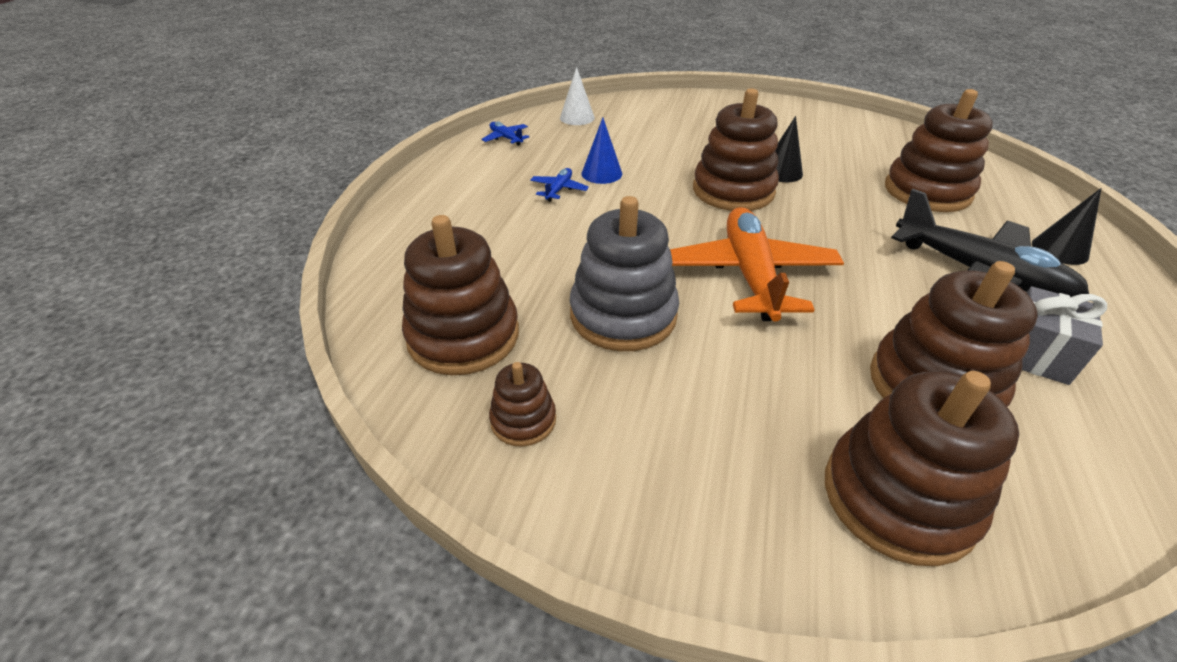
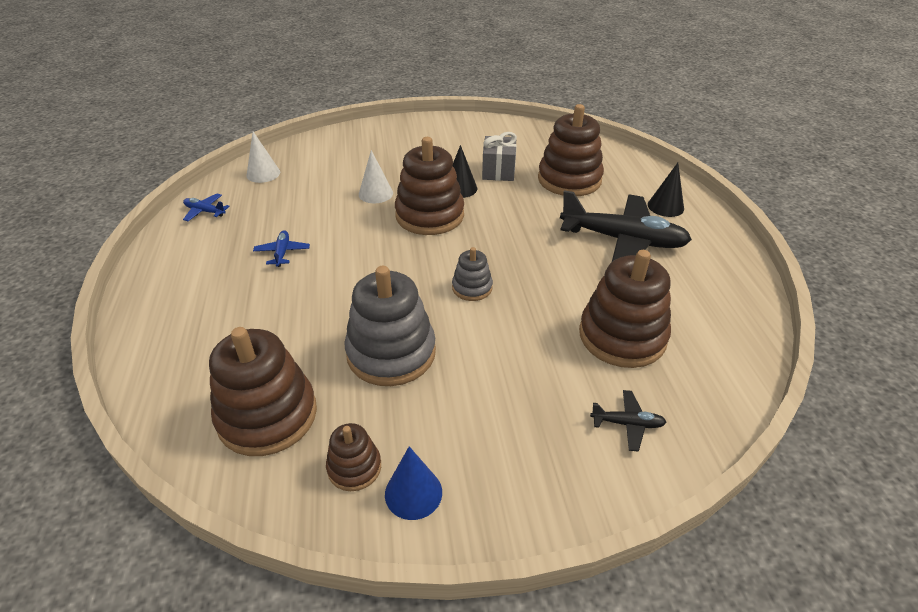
camera: 25 degrees left, 0 degrees up
blue cone [582,118,622,184] -> blue cone moved to [385,446,442,520]
orange plane [670,207,844,322] -> grey stacking toy [452,247,493,301]
brown stacking toy [825,371,1019,566] -> black plane [590,390,666,452]
grey gift [1022,286,1107,385] -> grey gift moved to [482,132,517,181]
none -> white cone [359,150,393,203]

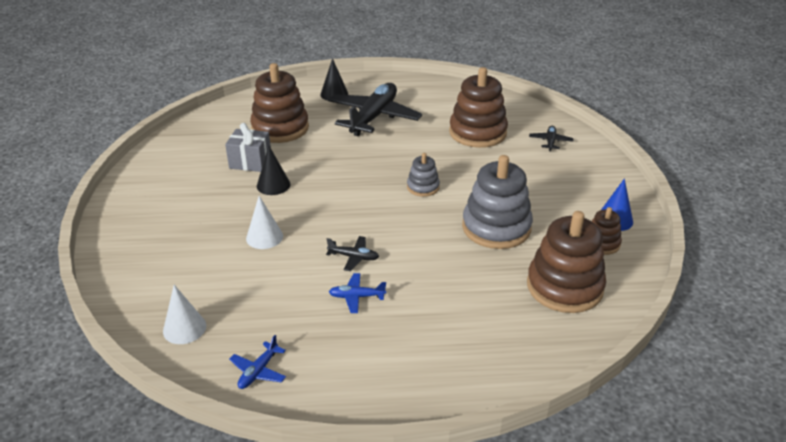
camera: 85 degrees left, 5 degrees down
brown stacking toy [395,137,464,235] -> none
none -> black plane [326,236,379,271]

